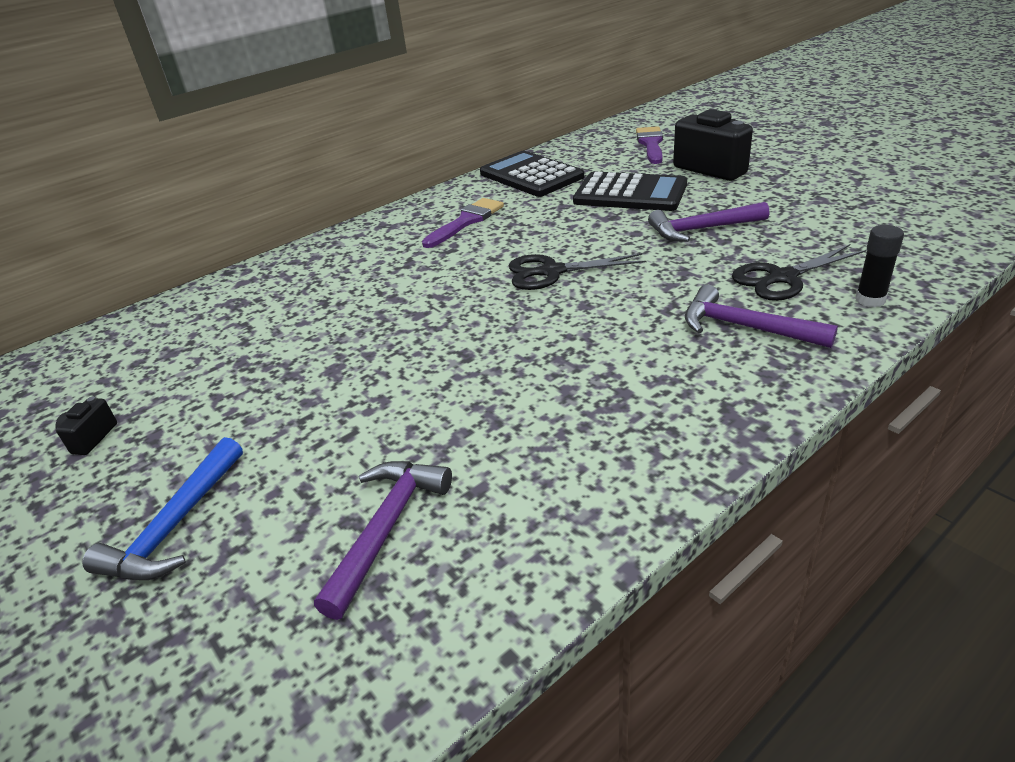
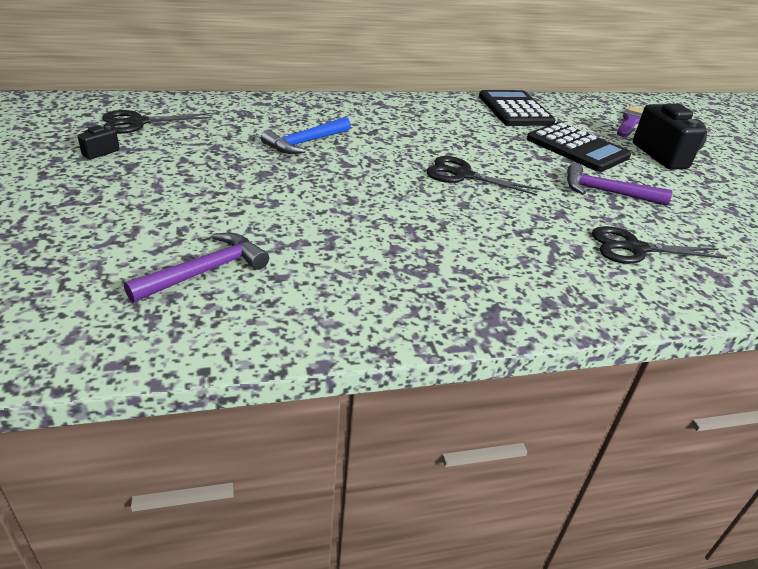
camera: 20 degrees right, 0 degrees up
blue hammer [82,437,243,580] -> blue hammer moved to [261,117,351,154]
purple brush [422,198,504,248] -> none
purple hammer [685,285,838,348] -> none
black glue stick [855,225,904,307] -> none
none -> black scissors [102,110,213,134]

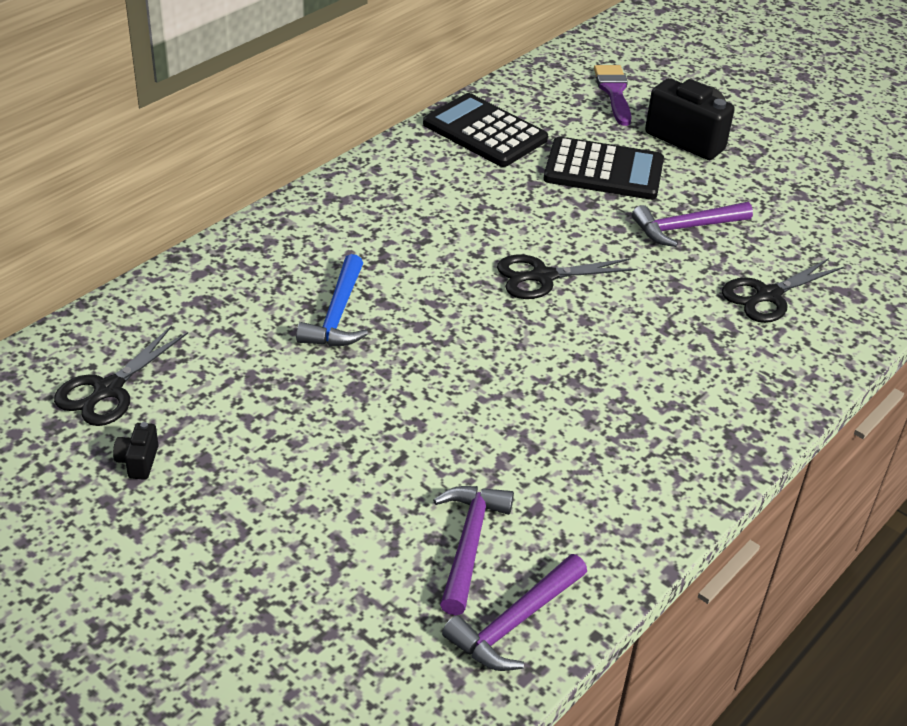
camera: 35 degrees left, 5 degrees up
none -> purple hammer [442,554,587,671]

